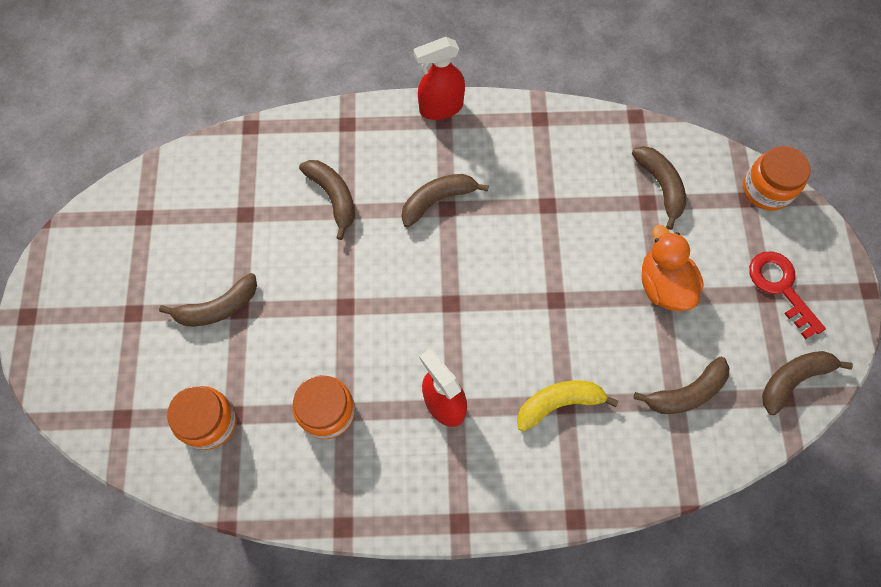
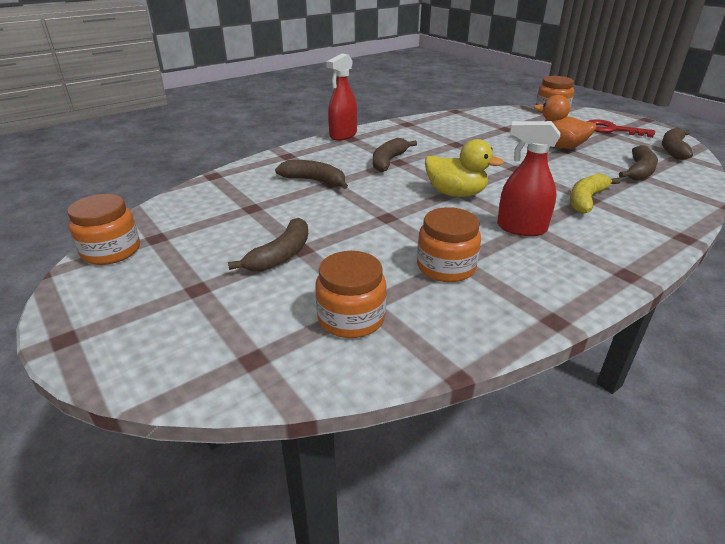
camera: 35 degrees left, 35 degrees down
brown banana [632,146,686,230] -> none
none -> orange jar [67,194,140,265]
none -> yellow duck [425,139,504,197]

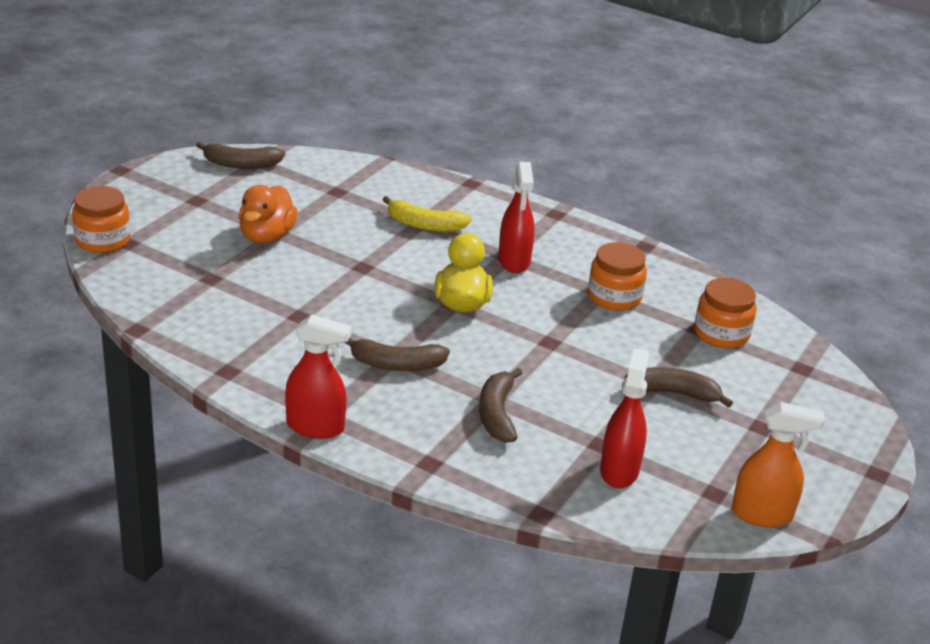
camera: 115 degrees left, 0 degrees up
orange jar [67,194,140,265] -> orange spray bottle [732,402,825,527]
red key [587,119,655,138] -> none
brown banana [619,145,658,181] -> none
none -> red spray bottle [600,348,649,489]

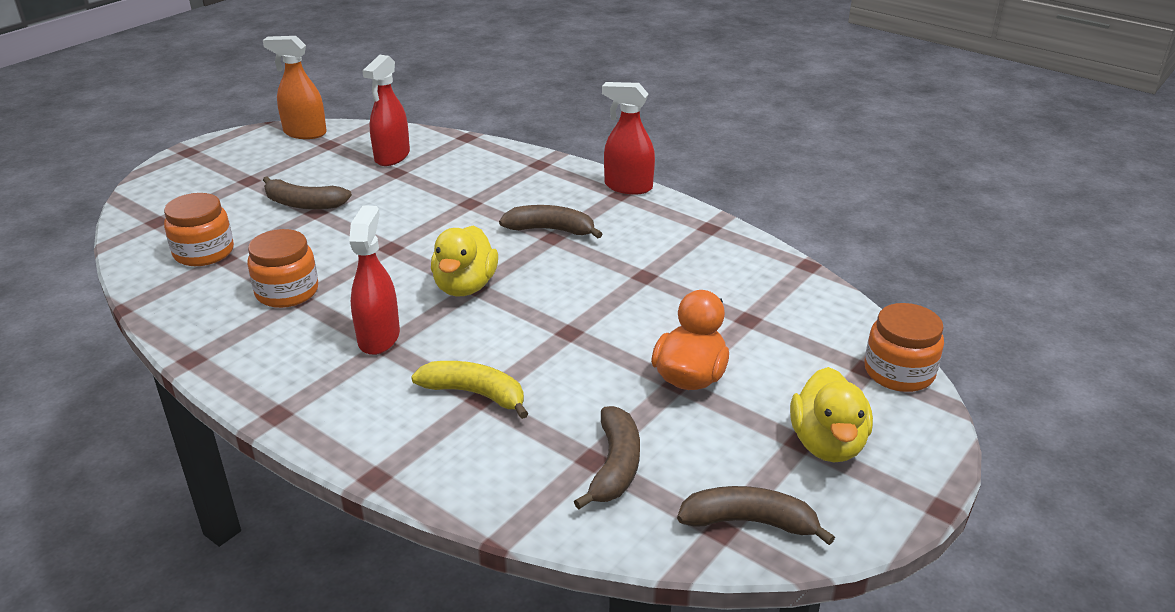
camera: 170 degrees left, 0 degrees up
brown banana [479,368,522,443] -> brown banana moved to [574,406,640,509]
none -> yellow duck [790,367,873,462]

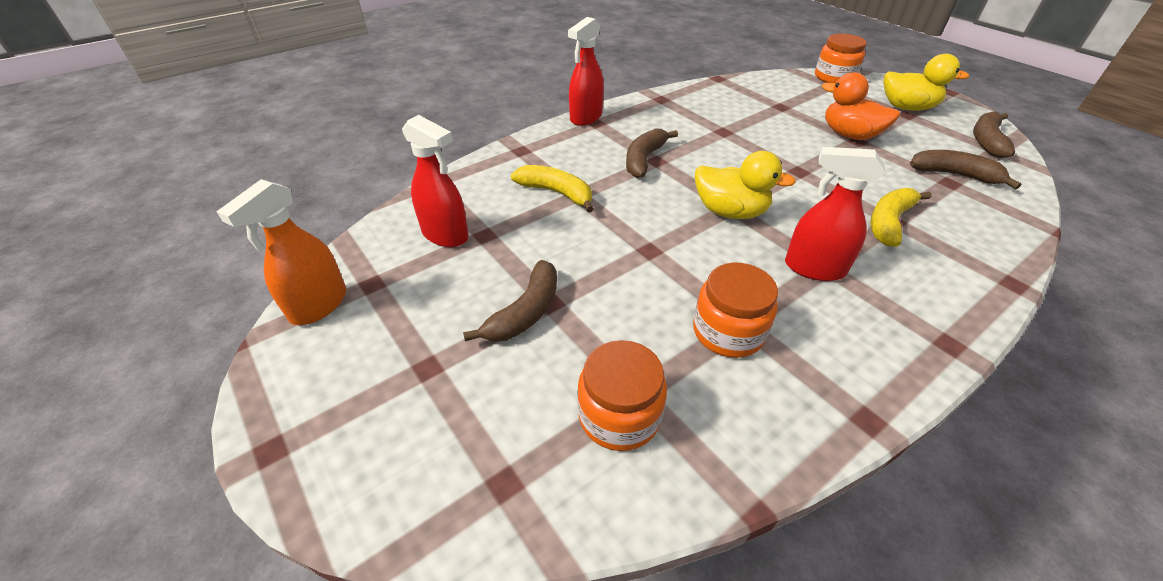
camera: 75 degrees left, 10 degrees up
none -> yellow banana [511,165,593,213]

